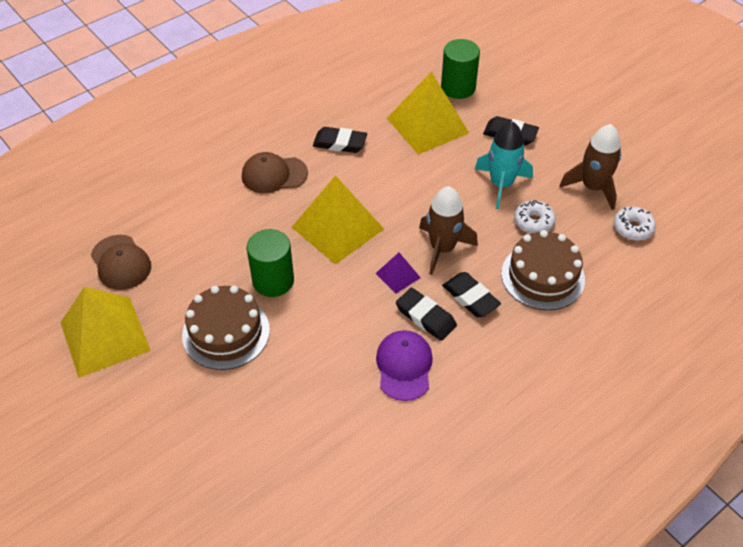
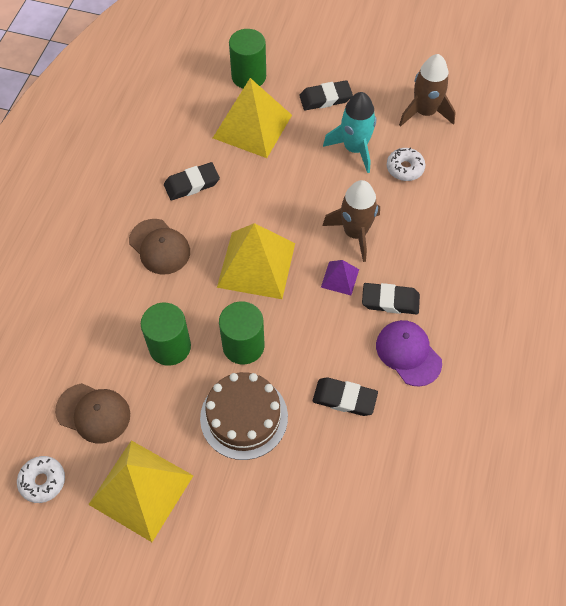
camera: 35 degrees left, 10 degrees up
brown cap [242,152,308,193] -> brown cap turned 90 degrees counterclockwise [129,219,190,275]
black eraser [442,272,501,318] -> black eraser moved to [312,378,378,416]
brown cake [501,230,585,310] -> none
white donut [614,207,656,241] -> white donut moved to [17,456,65,503]
none -> green cylinder [141,303,191,366]

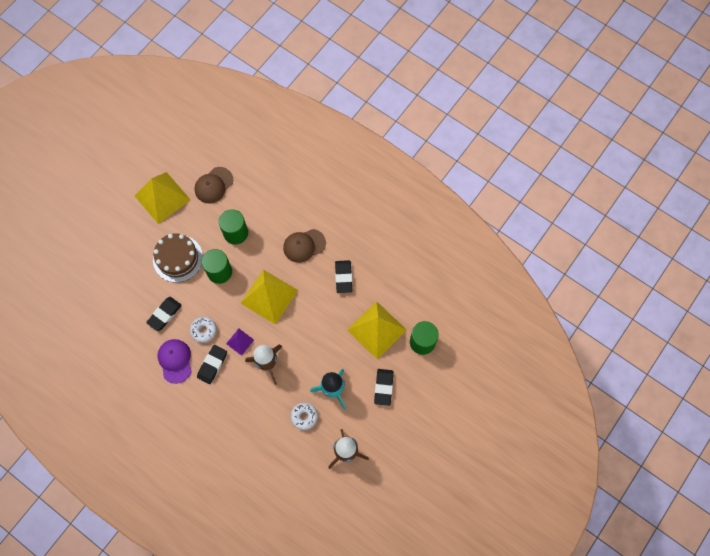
camera: 110 degrees right, 10 degrees up
white donut [17,456,65,503] -> white donut moved to [190,317,217,343]
purple cap [376,320,442,387] -> purple cap turned 90 degrees counterclockwise [157,339,192,384]

